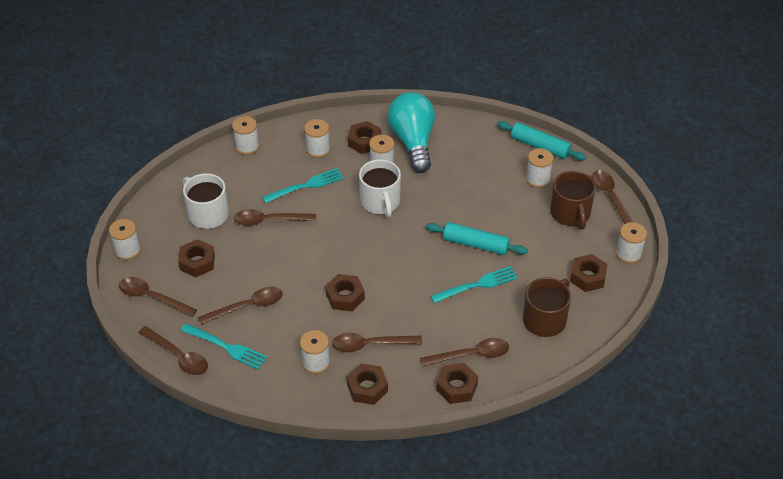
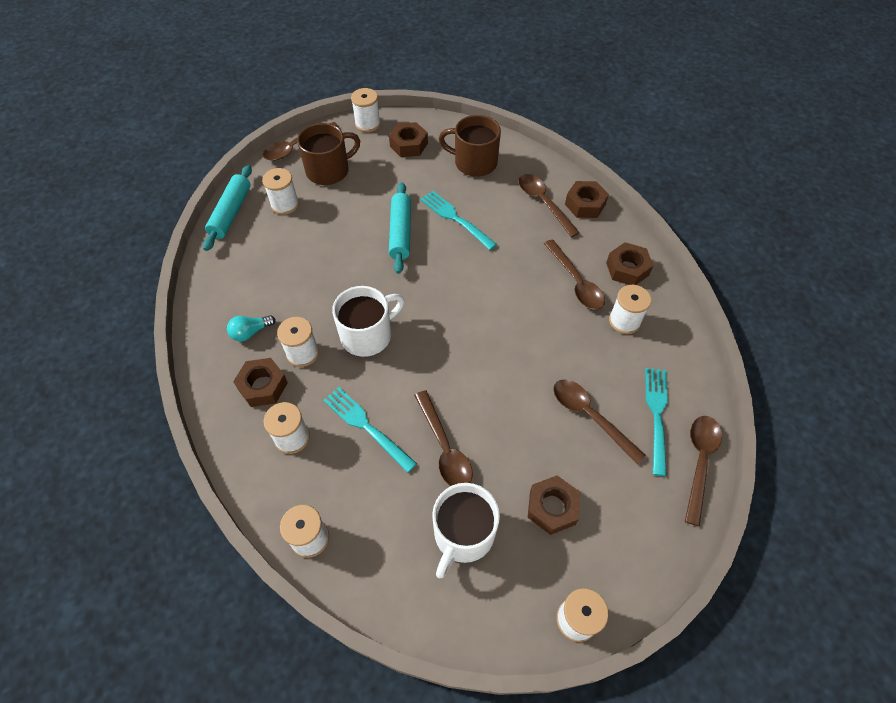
camera: 110 degrees left, 10 degrees up
brown spoon [119,277,197,317] -> none
brown nut [325,274,365,311] -> none
turquoise light bulb [388,92,435,173] -> turquoise light bulb [227,315,275,341], size x0.41

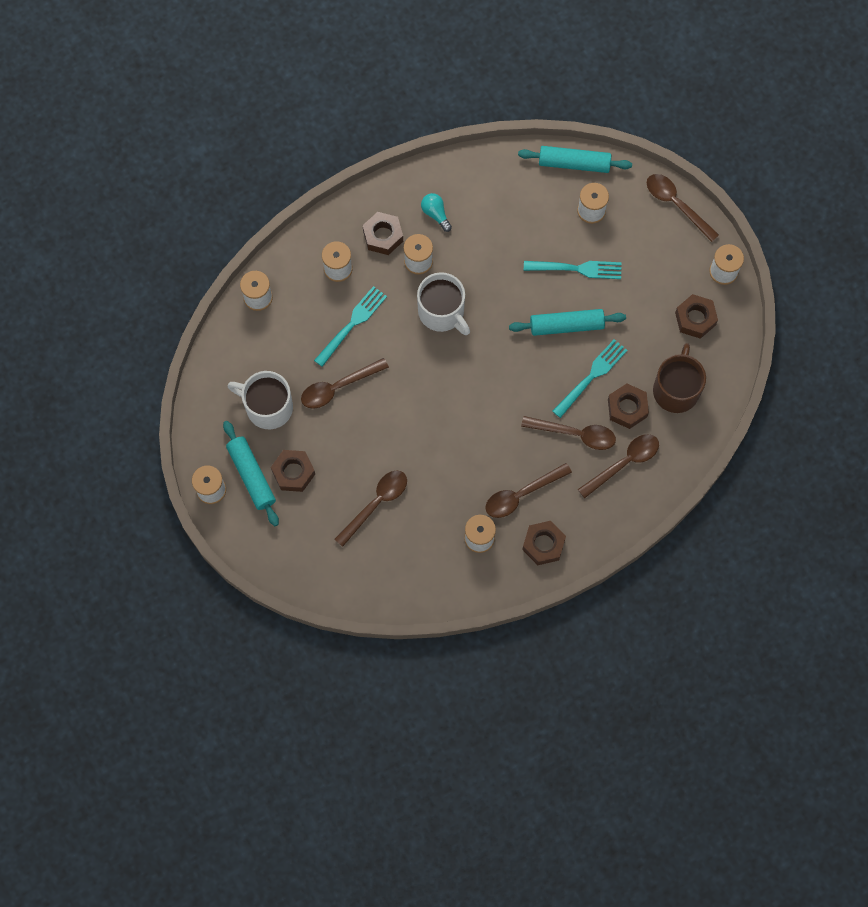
camera: 85 degrees right, 15 degrees up
brown mug [297,123,360,185] -> none
brown nut [565,181,609,218] -> brown nut moved to [608,383,649,429]
turquoise fork [645,368,668,476] -> turquoise fork moved to [524,261,622,279]
brown spoon [685,416,722,526] -> brown spoon moved to [521,416,616,450]
none -> turquoise rolling pin [223,421,279,526]

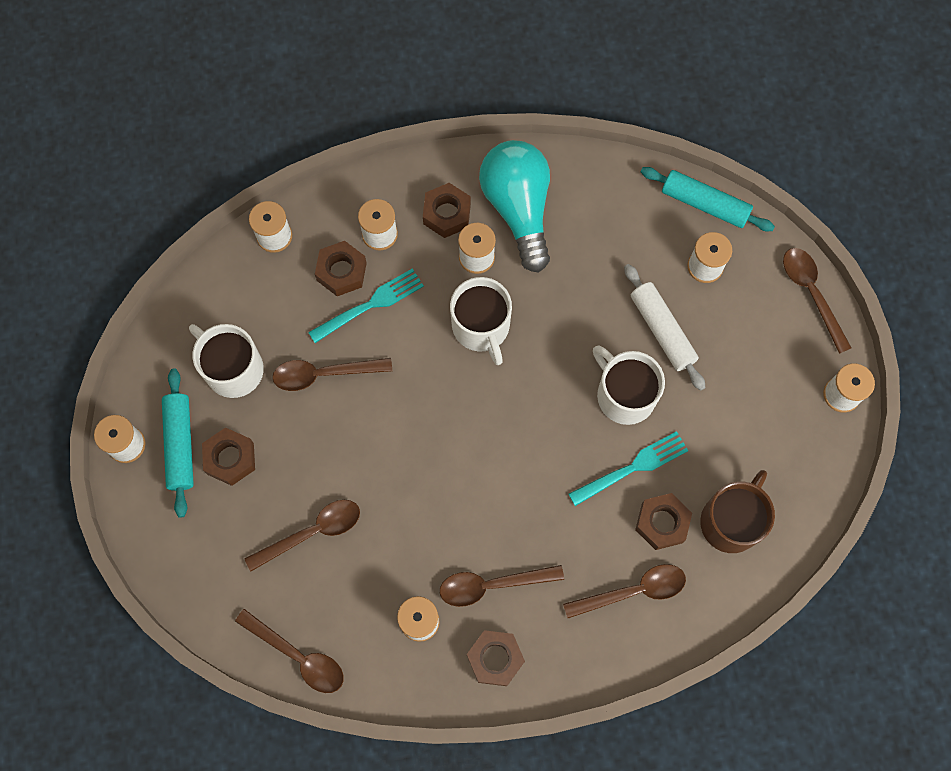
camera: 20 degrees right, 0 degrees up
turquoise light bulb [421,193,452,232] -> turquoise light bulb [479,140,550,272], size x2.47
turquoise rolling pin [509,309,626,336] -> white mug [593,346,665,425]
brown spoon [521,416,616,450] -> brown spoon moved to [235,609,344,693]
turquoise fork [524,261,622,279] -> white rolling pin [624,264,705,391]
brown nut [675,294,718,339] -> brown nut moved to [315,241,367,296]

